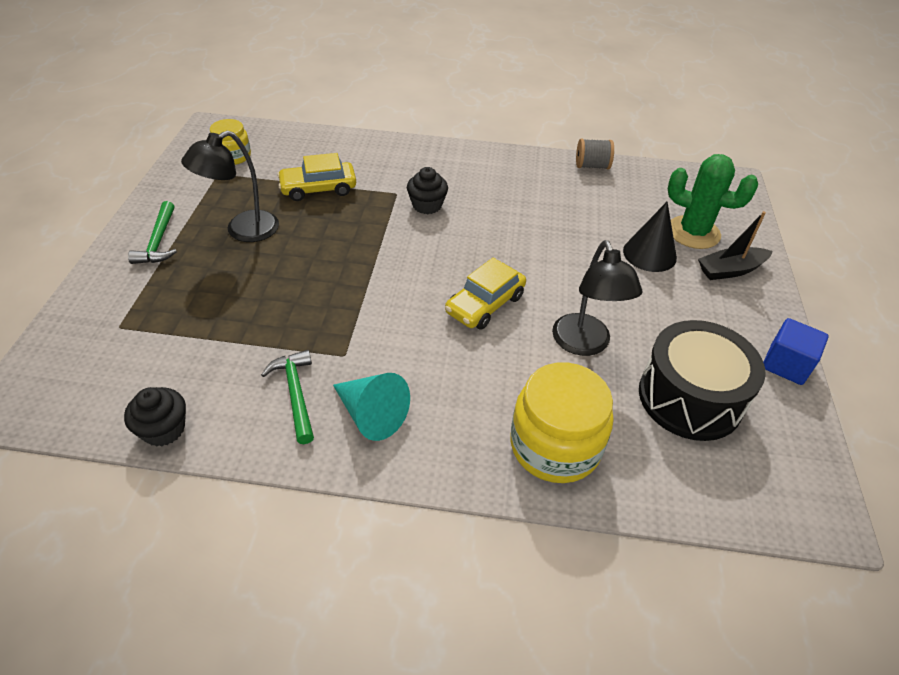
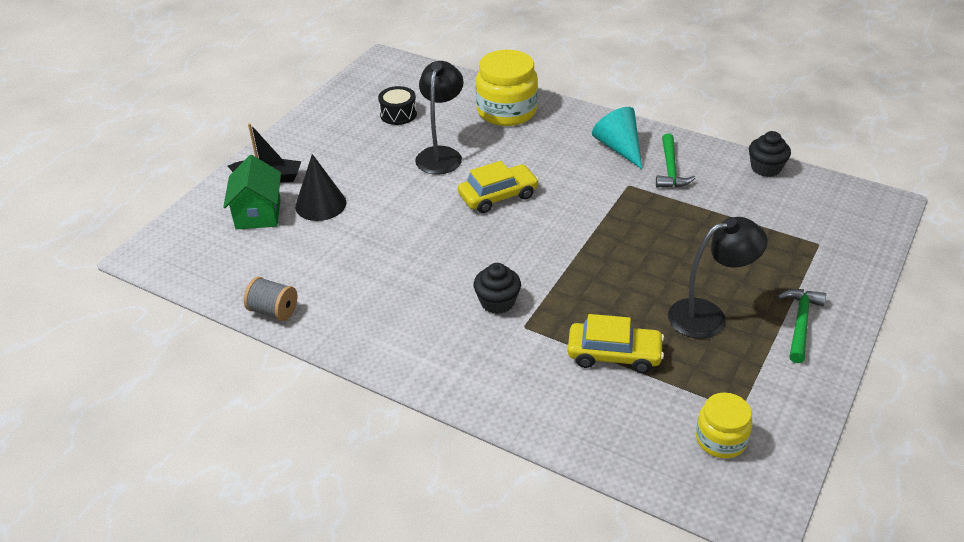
camera: 155 degrees left, 5 degrees down
black drum [639,320,766,441] -> black drum [378,86,417,125], size x0.51
green cactus [668,154,758,249] -> green house [223,155,281,229]
blue cube [763,318,829,385] -> none

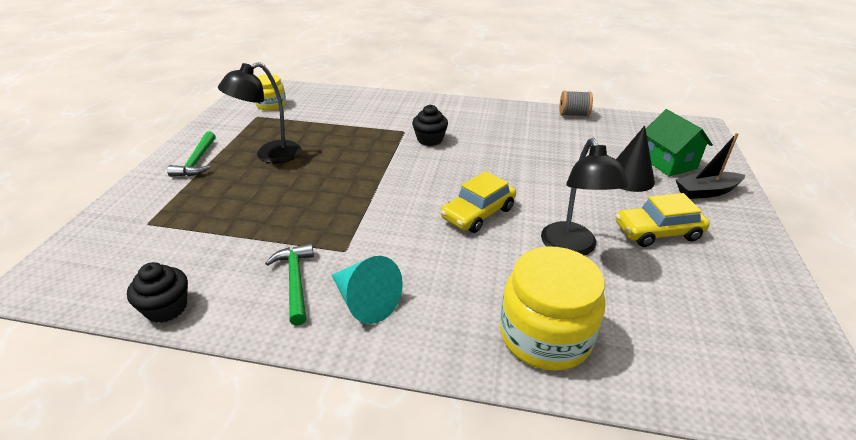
camera: 160 degrees right, 5 degrees down
black drum [378,86,417,125] -> none
yellow car [568,314,664,373] -> yellow car moved to [616,193,710,247]

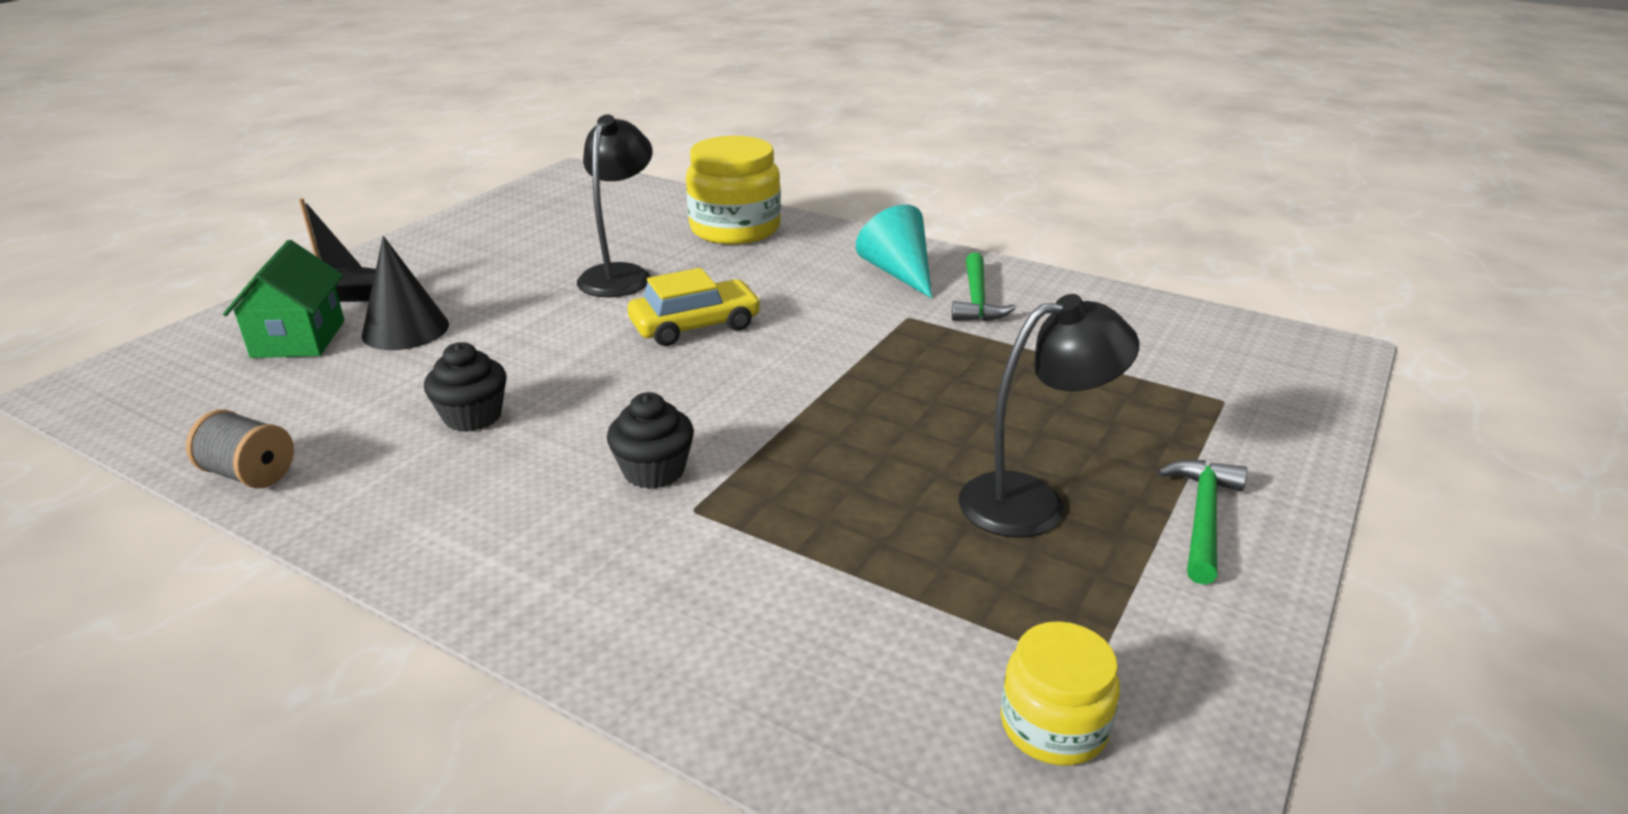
camera: 160 degrees left, 5 degrees down
black cupcake [127,262,188,323] -> black cupcake moved to [424,342,507,432]
yellow car [616,193,710,247] -> none

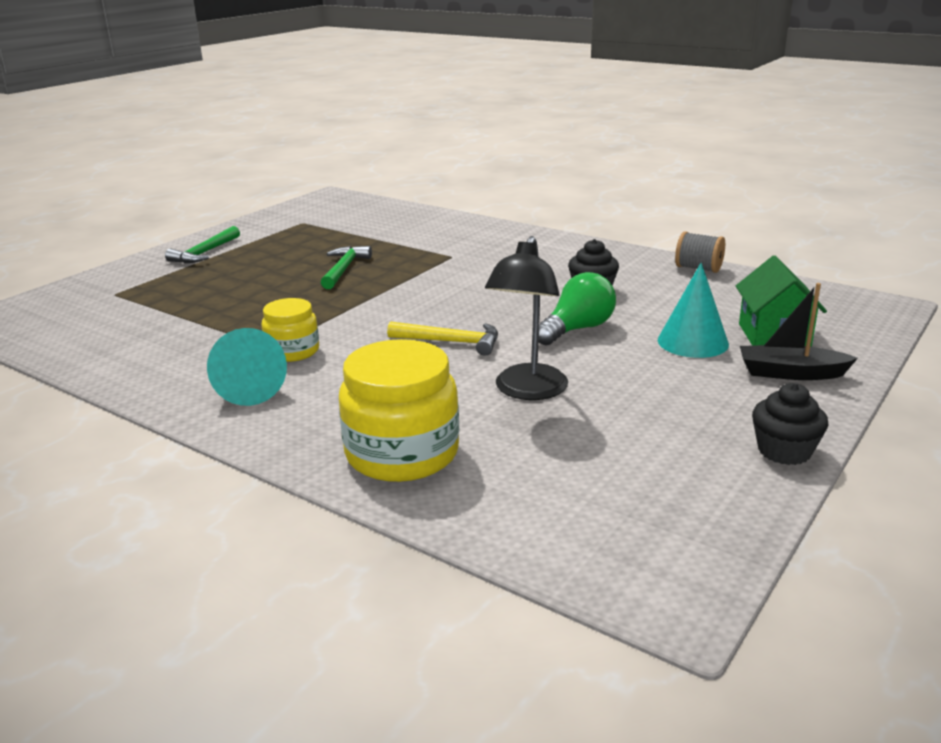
camera: 175 degrees left, 5 degrees down
black cone [362,236,449,350] -> turquoise cone [658,263,729,358]
black cupcake [607,392,694,489] -> black cupcake moved to [752,383,828,465]
yellow car [628,268,761,346] -> yellow hammer [387,321,498,356]
green hammer [952,253,1016,321] -> green hammer moved to [321,246,372,289]
black lamp [959,294,1139,538] -> none
yellow jar [1001,621,1120,765] -> yellow jar moved to [261,298,319,362]
none -> green light bulb [539,272,616,346]

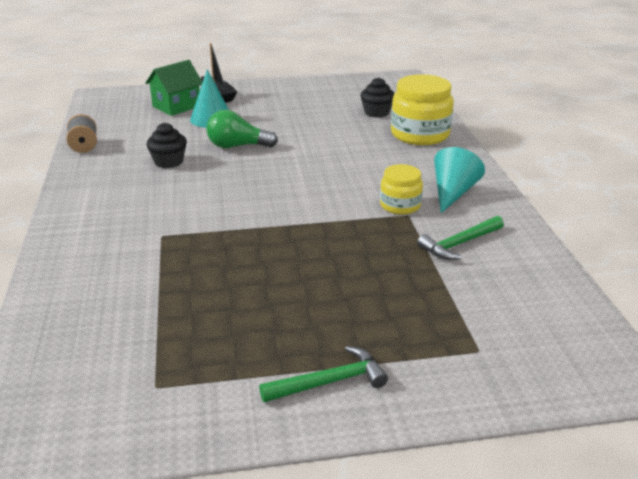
camera: 135 degrees left, 5 degrees up
green hammer [321,246,372,289] -> green hammer moved to [417,216,504,260]
yellow hammer [387,321,498,356] -> none
black lamp [485,236,568,400] -> none
black cupcake [752,383,828,465] -> black cupcake moved to [361,77,394,118]

